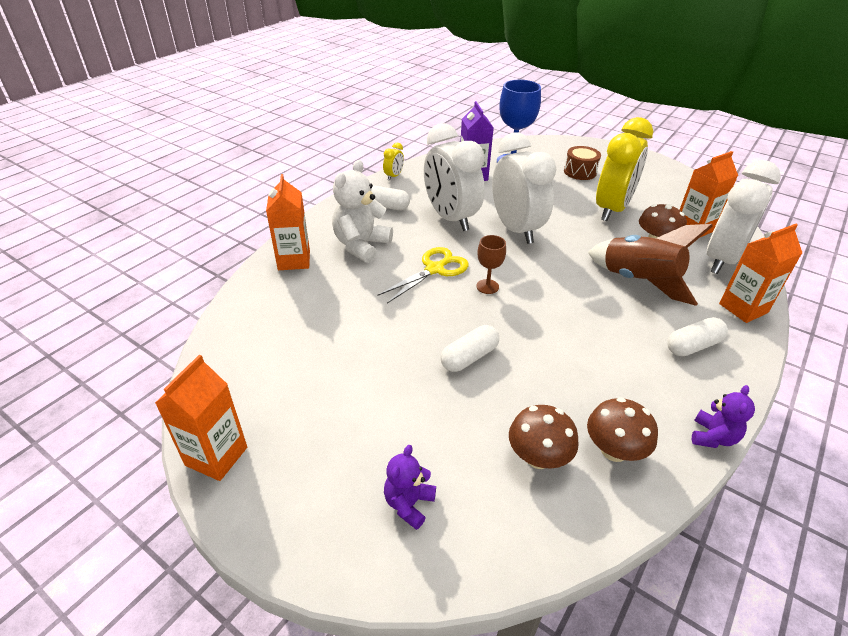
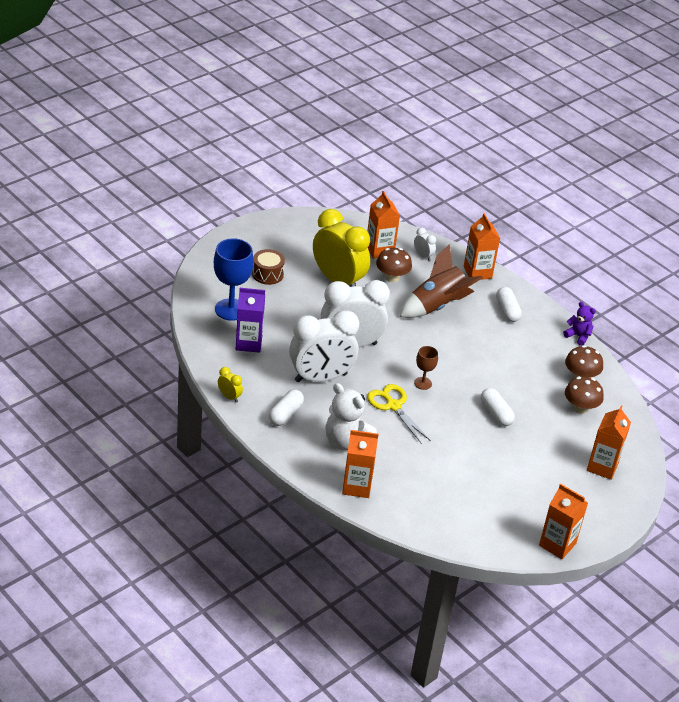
camera: 80 degrees left, 0 degrees up
purple teddy bear [384,445,436,530] -> orange carton [587,405,631,480]
white clock [707,160,781,274] -> white clock [414,228,436,261], size x0.40

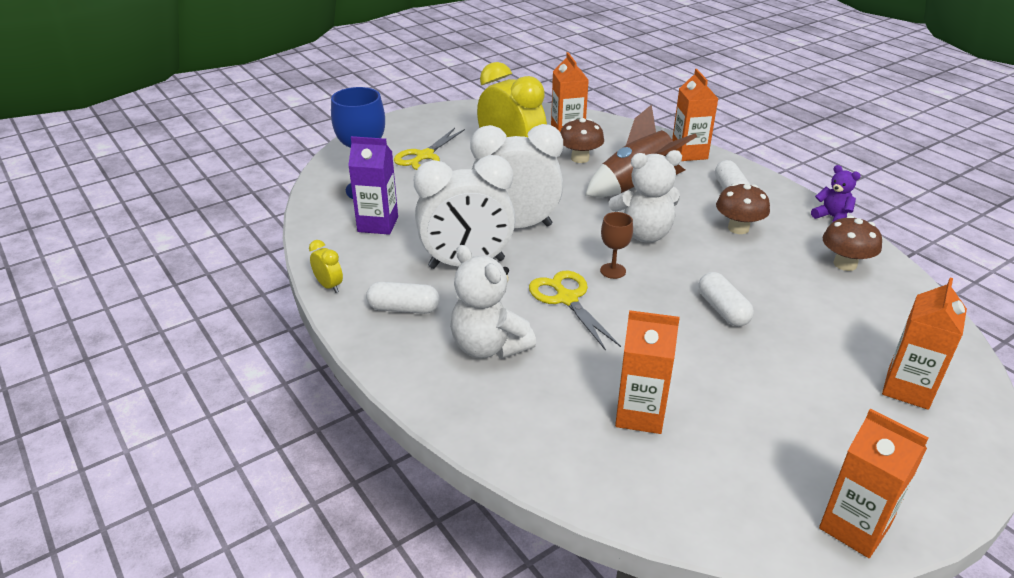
camera: 10 degrees right, 5 degrees down
brown drum [252,249,285,285] -> yellow scissors [394,128,465,170]
white capsule [268,389,304,426] -> white capsule turned 60 degrees clockwise [366,282,440,314]
orange carton [342,430,379,498] -> orange carton moved to [615,310,680,434]
white clock [414,228,436,261] -> none
brown mushroom [565,376,604,414] -> brown mushroom moved to [716,183,770,234]
none -> white teddy bear [609,150,682,243]

